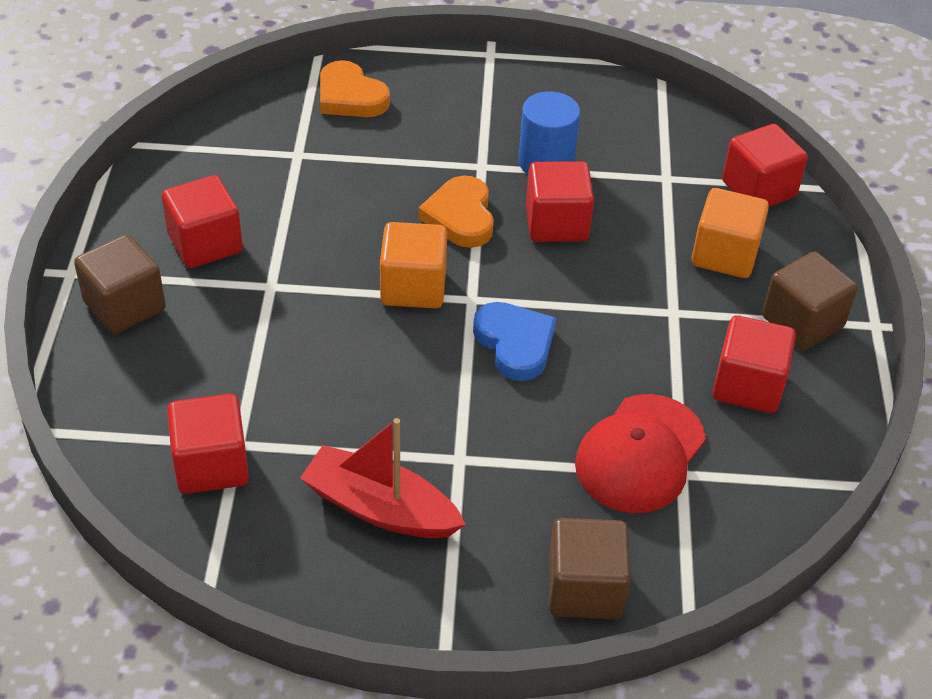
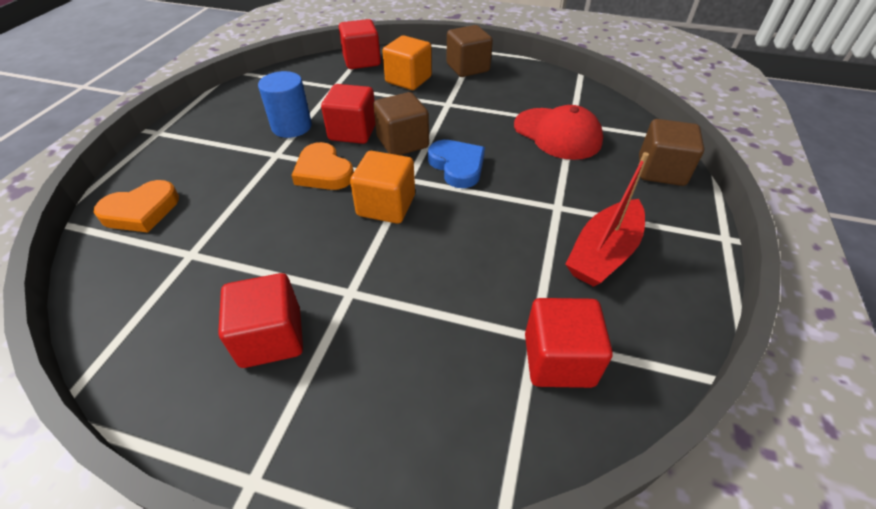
camera: 75 degrees left, 0 degrees up
brown cube [74,234,166,334] -> brown cube moved to [373,92,429,155]
orange heart [418,175,494,248] -> orange heart turned 45 degrees clockwise [291,142,354,190]
blue heart [473,302,556,381] -> blue heart turned 75 degrees clockwise [428,140,485,188]
red cube [713,315,796,413] -> none

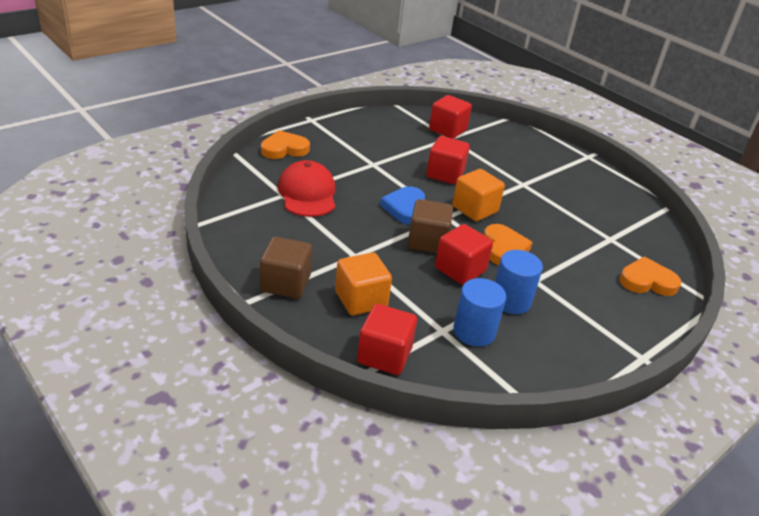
camera: 150 degrees left, 10 degrees down
red cube [218,273,303,368] -> red cube moved to [426,136,470,185]
red boat [565,152,649,287] -> none
brown cube [639,119,704,186] -> orange heart [261,130,310,159]
none -> blue cylinder [453,278,506,347]

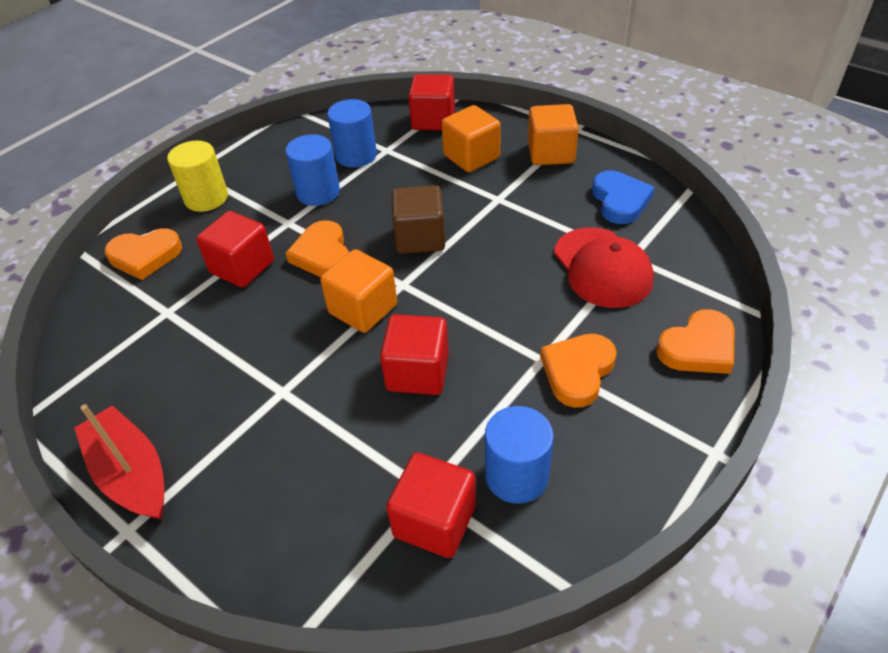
camera: 175 degrees right, 10 degrees up
brown cube [260,237,312,299] -> orange cube [528,104,579,165]
blue heart [380,186,425,225] -> blue heart moved to [592,171,655,224]
red cube [435,224,493,285] -> red cube moved to [196,211,274,288]
none -> red boat [74,404,164,520]
none -> yellow cylinder [167,141,228,212]
none -> blue cylinder [485,406,553,504]
none -> orange heart [540,334,617,408]

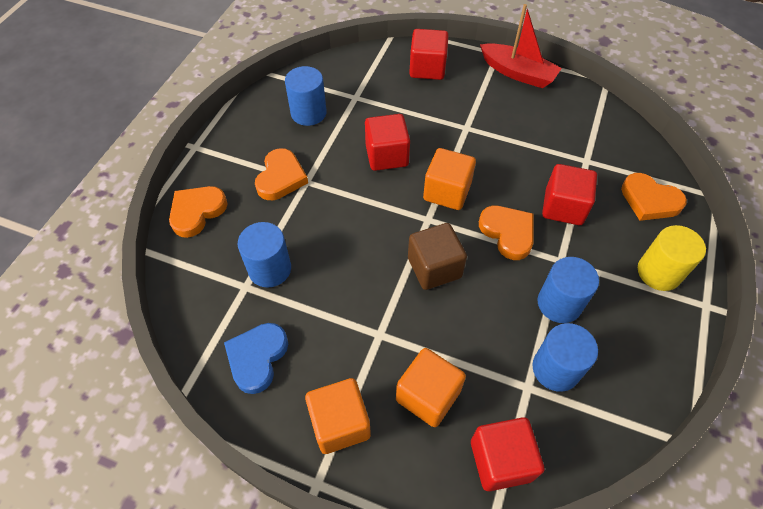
camera: 160 degrees right, 10 degrees up
orange heart [104,229,182,280] -> orange heart turned 120 degrees counterclockwise [621,173,687,221]
red cube [386,453,476,558] -> red cube moved to [409,29,449,80]
red cap [554,227,654,308] -> blue cylinder [238,222,291,288]
blue heart [592,171,655,224] -> blue heart turned 45 degrees clockwise [224,323,288,394]

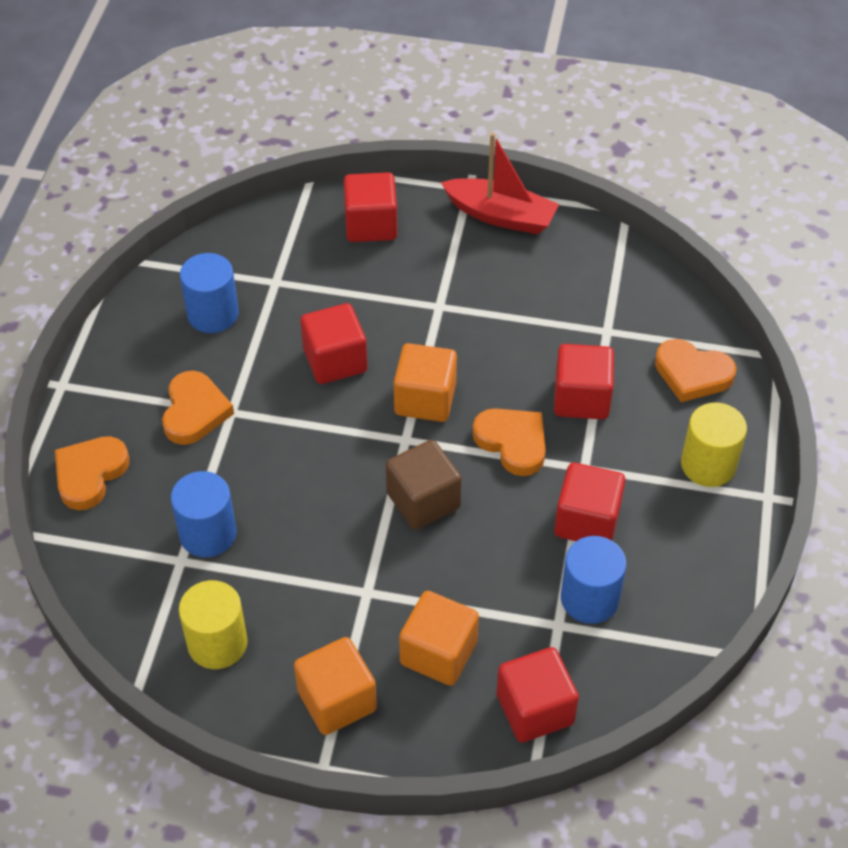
camera: 10 degrees left, 5 degrees down
blue heart [224,323,288,394] -> yellow cylinder [179,580,248,669]
blue cylinder [538,257,599,323] -> red cube [554,463,625,541]

